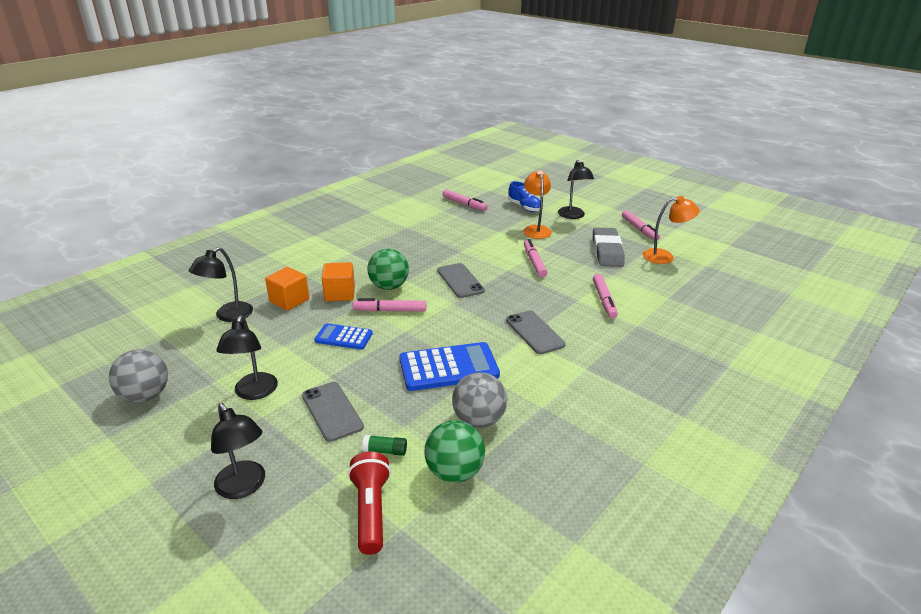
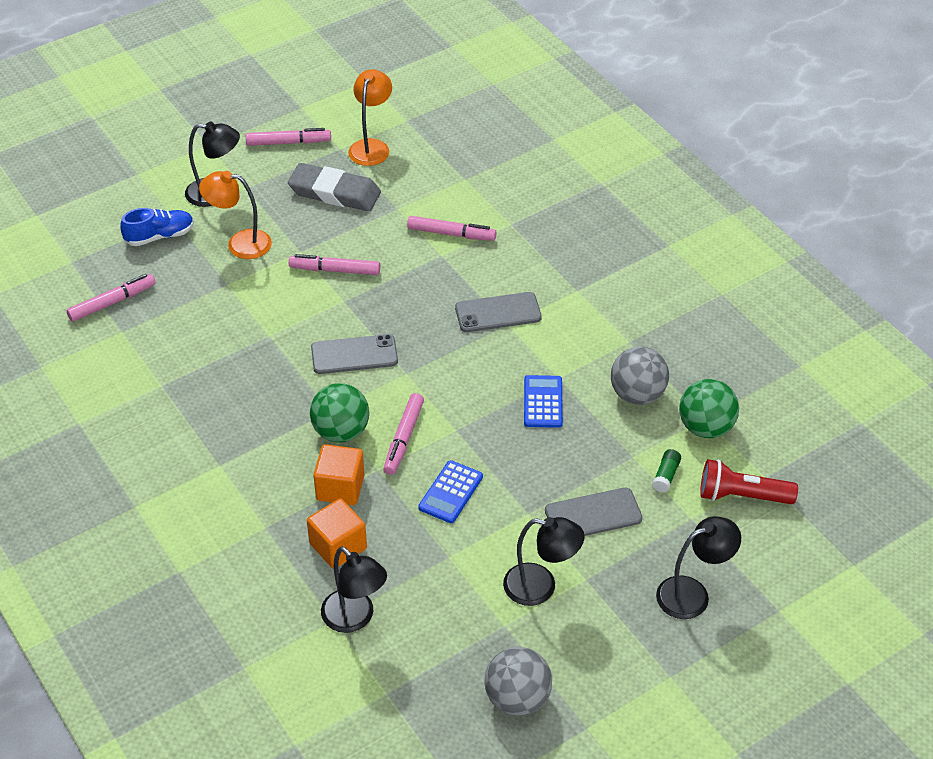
camera: 75 degrees left, 15 degrees up
blue calculator [399,342,500,391] -> blue calculator [524,375,563,428], size x0.59

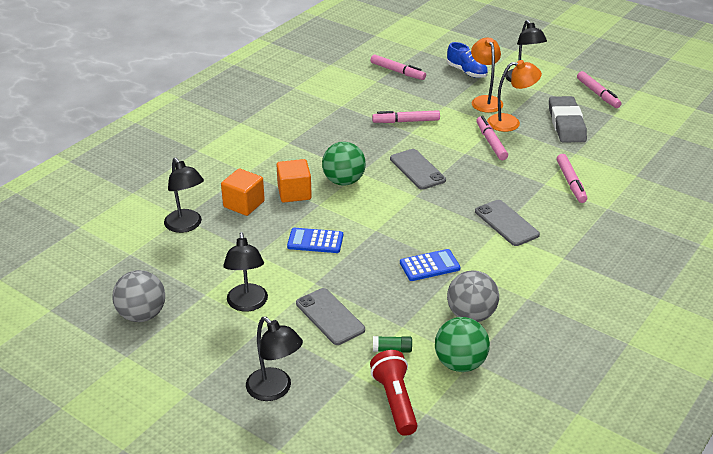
camera: 70 degrees right, 10 degrees down
black lamp [321,546,387,633] -> black lamp turned 60 degrees counterclockwise [164,158,204,233]
orange lamp [348,69,392,166] -> orange lamp moved to [487,60,542,132]
pink marker [383,393,424,475] -> pink marker moved to [372,110,440,123]

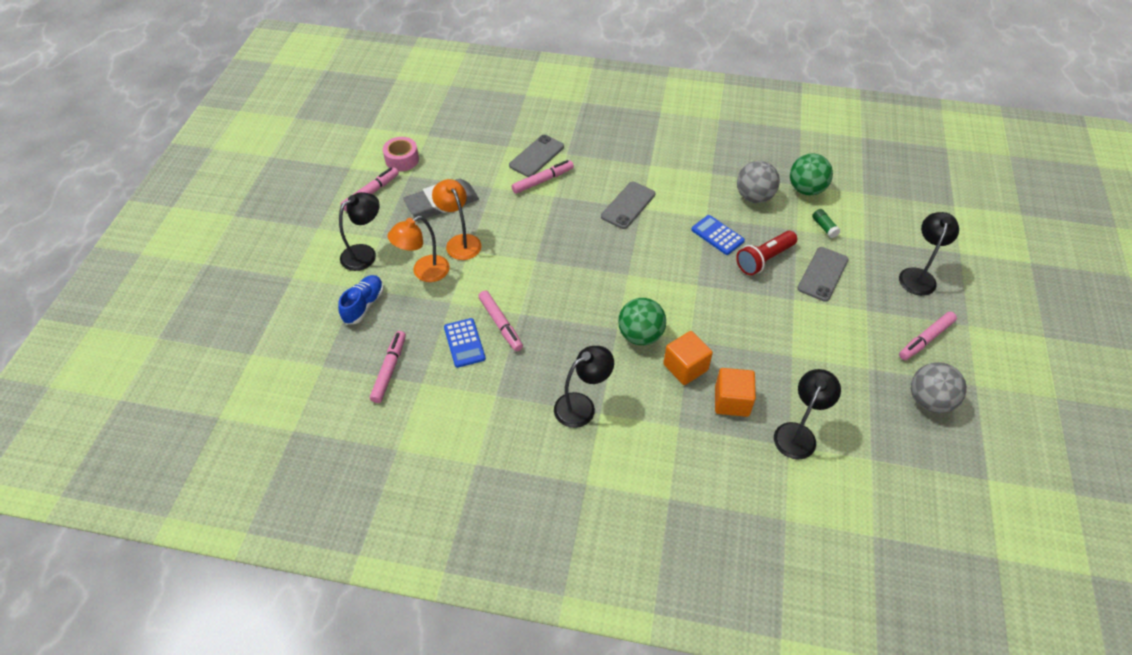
camera: 115 degrees left, 15 degrees up
black lamp [223,232,268,312] -> black lamp moved to [554,346,614,428]
blue calculator [287,228,343,253] -> blue calculator moved to [444,318,486,368]
red flashlight [370,350,418,436] -> red flashlight moved to [736,231,797,275]
grey phone [390,149,446,190] -> grey phone moved to [509,135,564,177]
pink marker [476,116,508,160] -> pink marker moved to [899,312,957,360]
none -> pink tape [383,137,419,171]

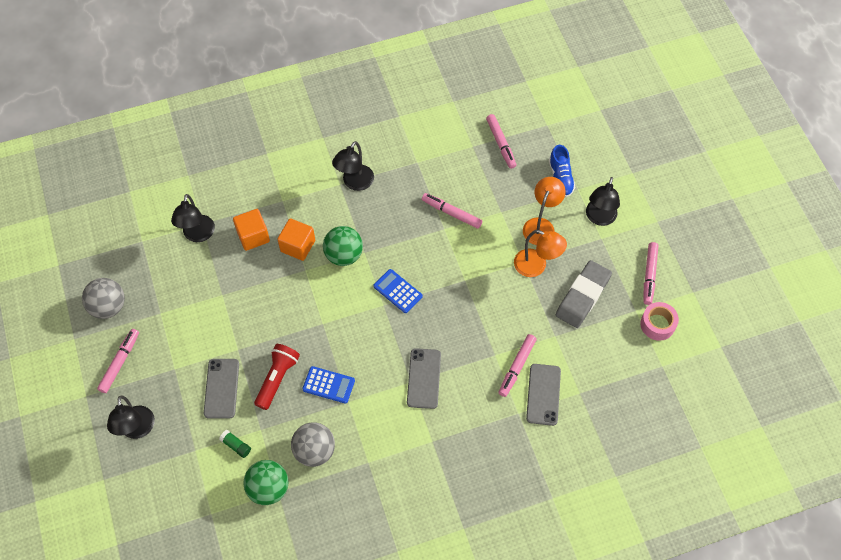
camera: 150 degrees right, 10 degrees up
blue calculator [444,318,486,368] -> blue calculator moved to [373,269,423,313]

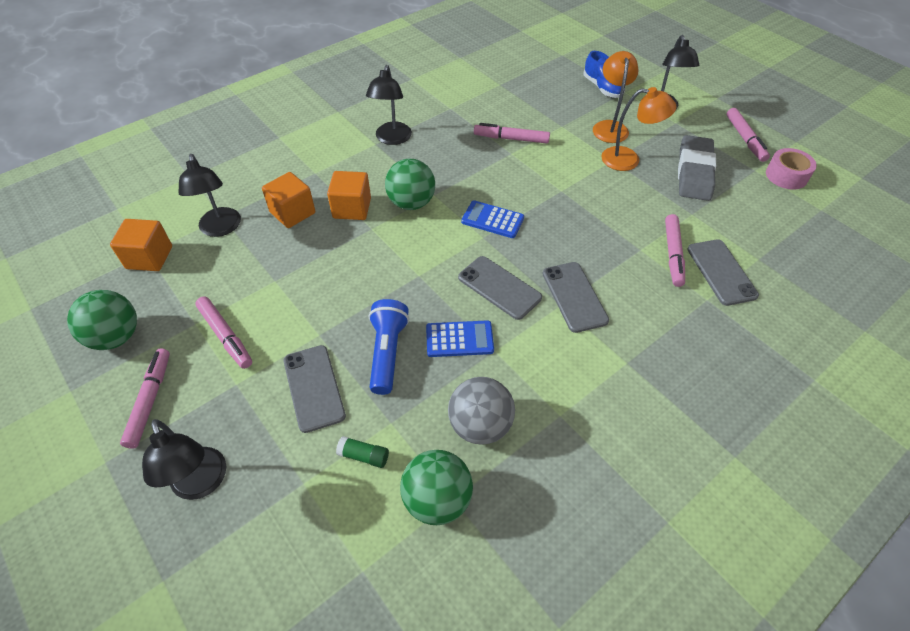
camera: 20 degrees left, 10 degrees down
grey ball [82,278,125,319] -> green ball [67,290,137,350]
red flashlight [254,344,300,410] -> blue flashlight [369,299,409,395]
pink marker [486,114,516,169] -> pink marker moved to [195,296,252,369]
none -> orange cube [110,219,172,271]
none -> grey phone [458,256,542,320]

